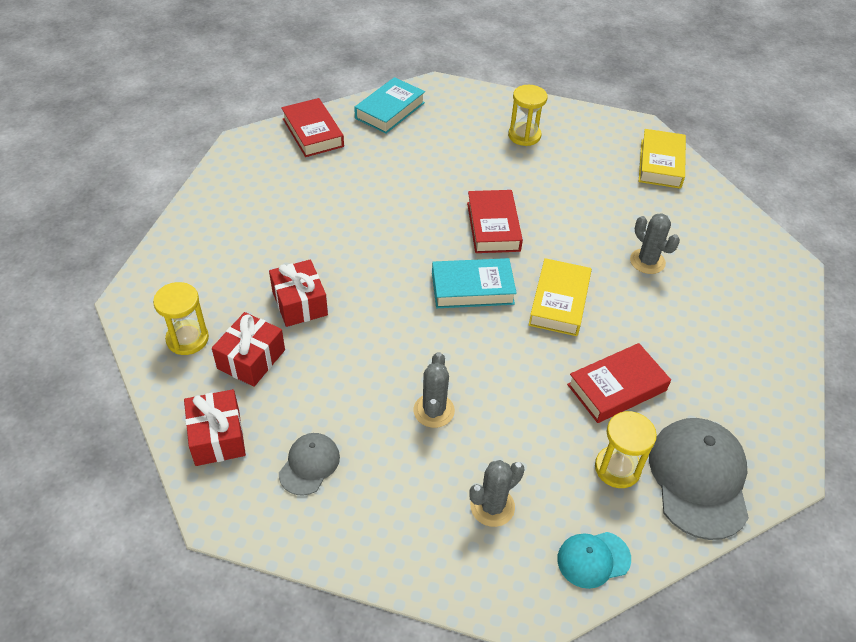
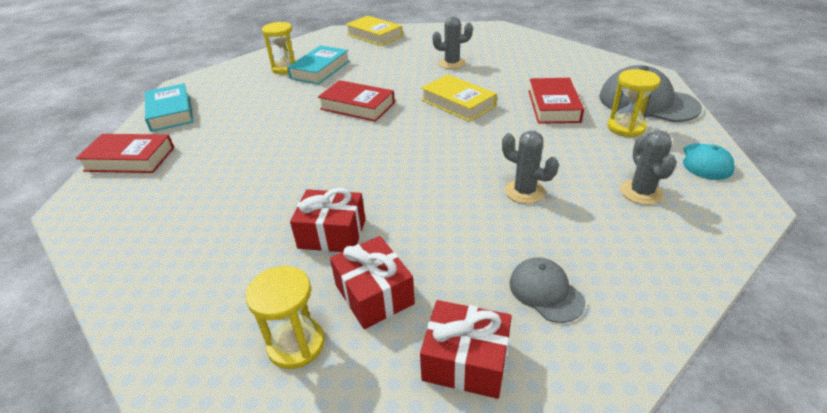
camera: 55 degrees left, 10 degrees down
turquoise book [432,258,517,308] -> turquoise book moved to [287,45,349,84]

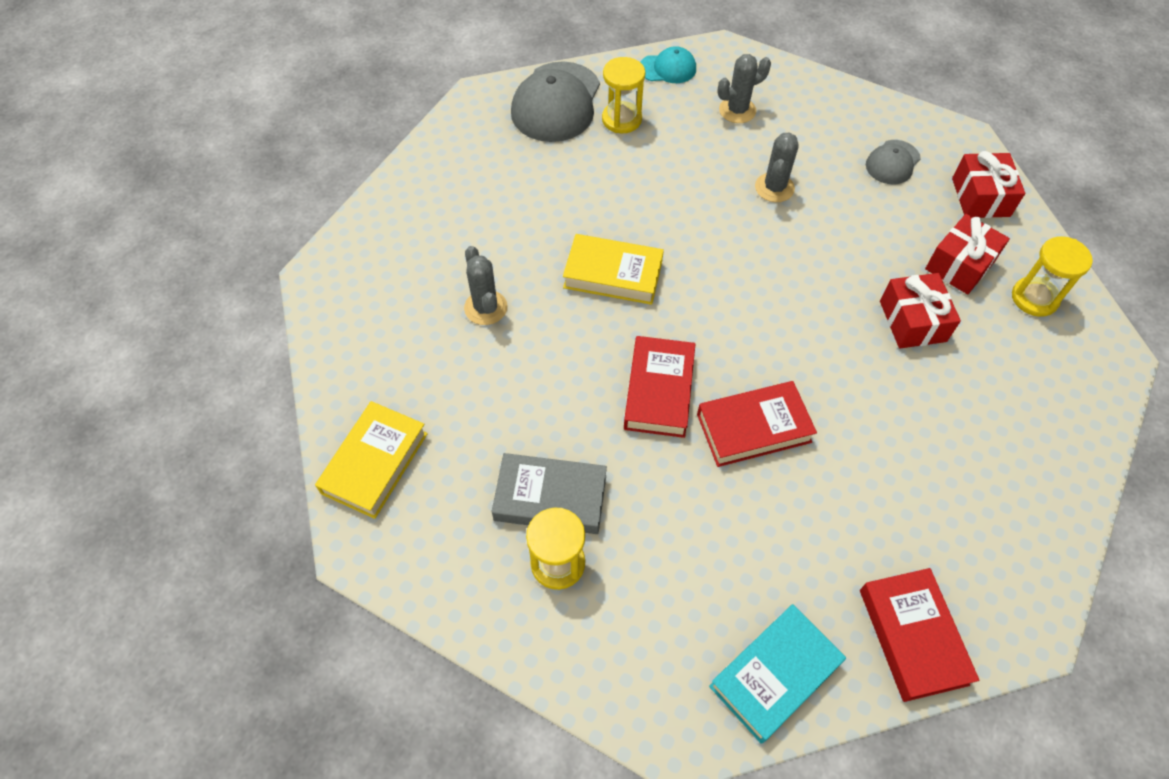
camera: 110 degrees left, 20 degrees up
turquoise book [287,45,349,84] -> grey book [492,453,607,534]
yellow book [421,75,497,122] -> yellow book turned 75 degrees clockwise [563,234,664,305]
red book [528,78,584,124] -> red book moved to [697,381,817,467]

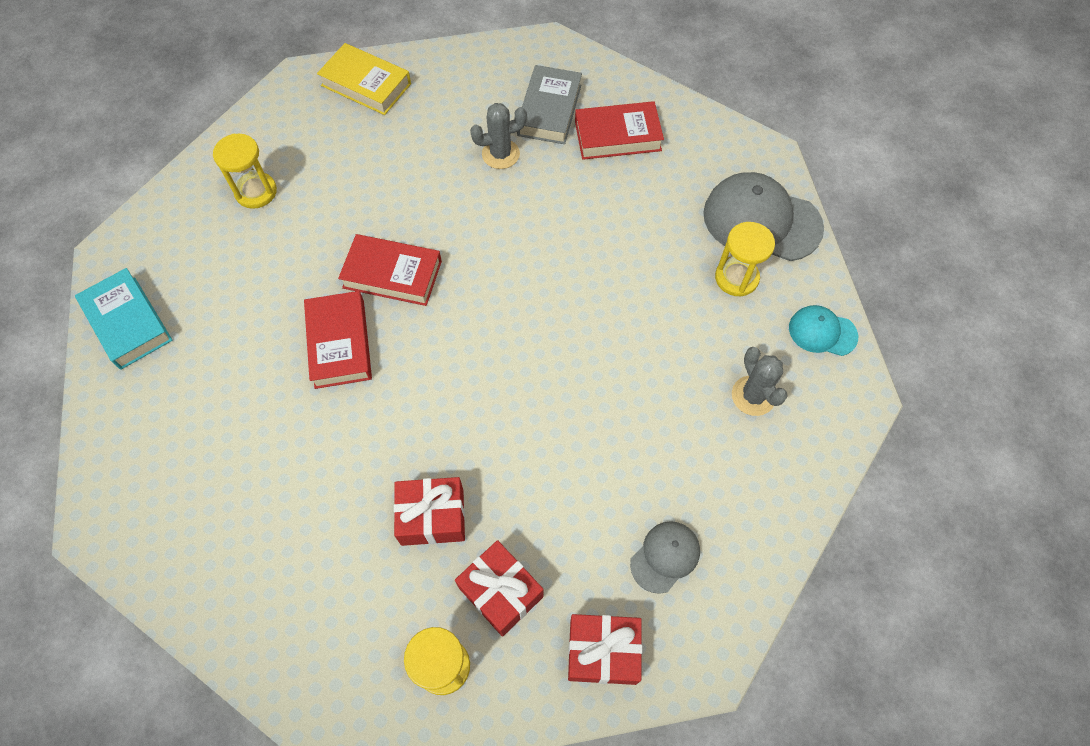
camera: 95 degrees right, 5 degrees up
grey book [492,453,607,534] -> grey book moved to [517,65,582,144]
yellow book [563,234,664,305] -> none
turquoise cap [640,46,696,83] -> turquoise cap turned 105 degrees clockwise [789,305,858,356]
grey cactus [755,132,799,202] -> none
red book [860,568,979,702] -> red book moved to [575,101,664,160]
grey cap [866,140,921,184] -> grey cap turned 90 degrees clockwise [630,521,700,594]

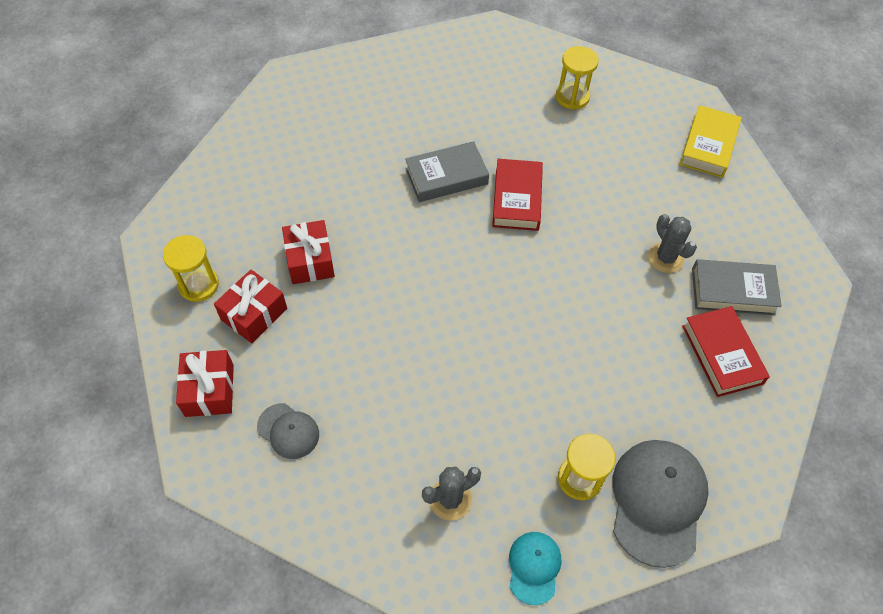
camera: 80 degrees right, 5 degrees down
turquoise book [75,268,173,370] -> none
red book [304,291,372,389] -> grey book [405,141,489,202]

